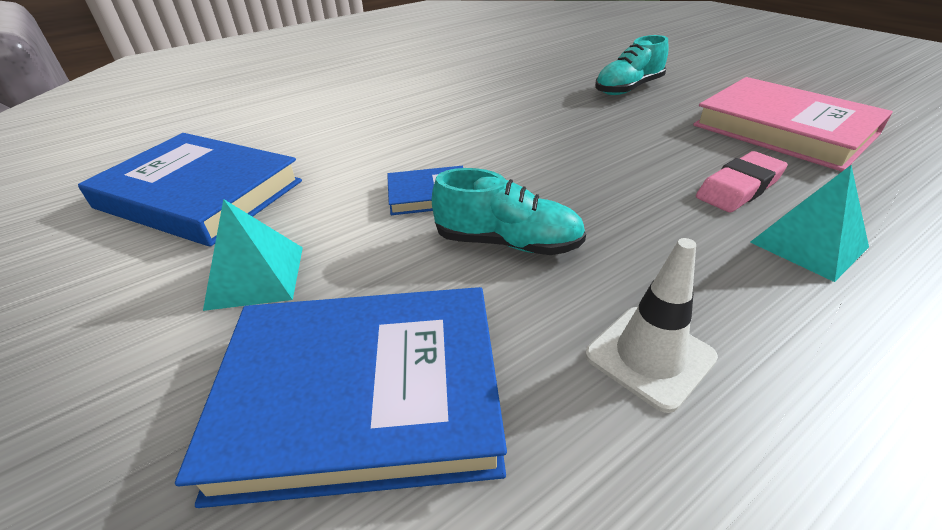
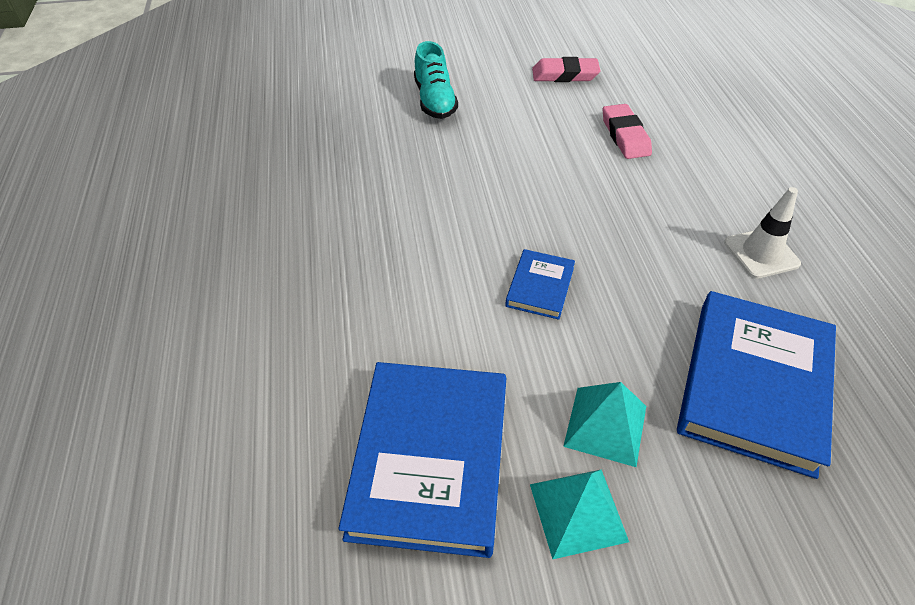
camera: 65 degrees left, 10 degrees up
blue book [78,133,302,247] -> blue book turned 45 degrees counterclockwise [339,362,506,558]
turquoise shoe [432,168,586,255] -> none
pink book [693,77,893,172] -> pink eraser [532,57,601,82]
turquoise pyramid [750,165,869,282] -> turquoise pyramid moved to [530,470,629,559]

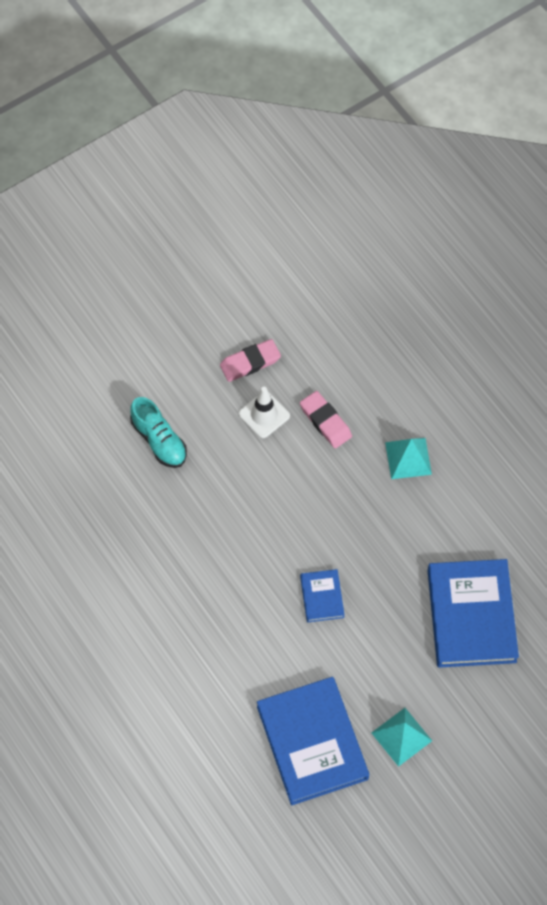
camera: 25 degrees left, 15 degrees up
turquoise pyramid [563,382,646,467] -> turquoise pyramid moved to [385,438,432,479]
white traffic cone [724,187,801,279] -> white traffic cone moved to [238,387,290,438]

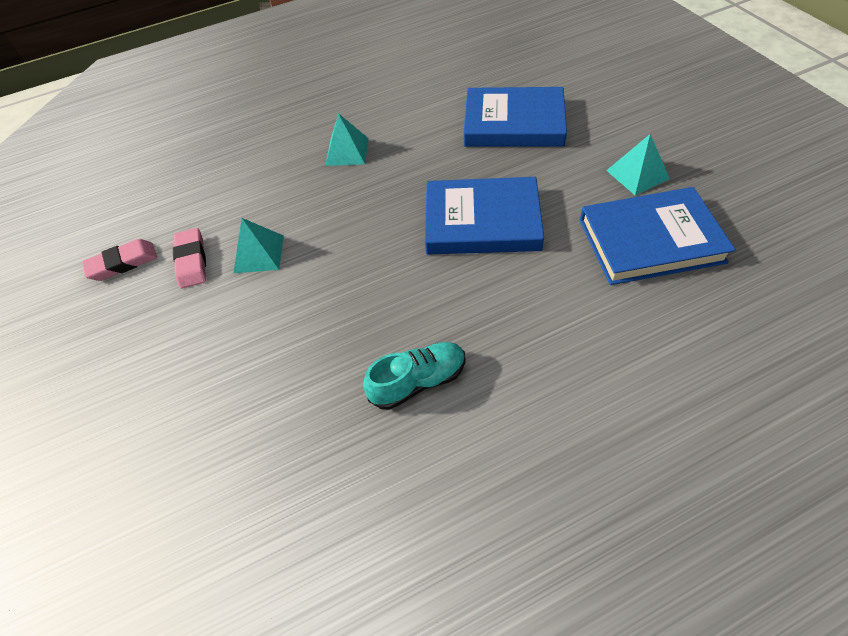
camera: 75 degrees left, 10 degrees down
turquoise shoe [130,397,187,468] -> turquoise shoe moved to [363,342,466,410]
white traffic cone [238,387,290,438] -> turquoise pyramid [234,218,284,273]
pink eraser [300,391,352,448] -> pink eraser moved to [82,239,157,281]
blue book [300,569,345,622] -> blue book [425,177,544,254], size x2.10

